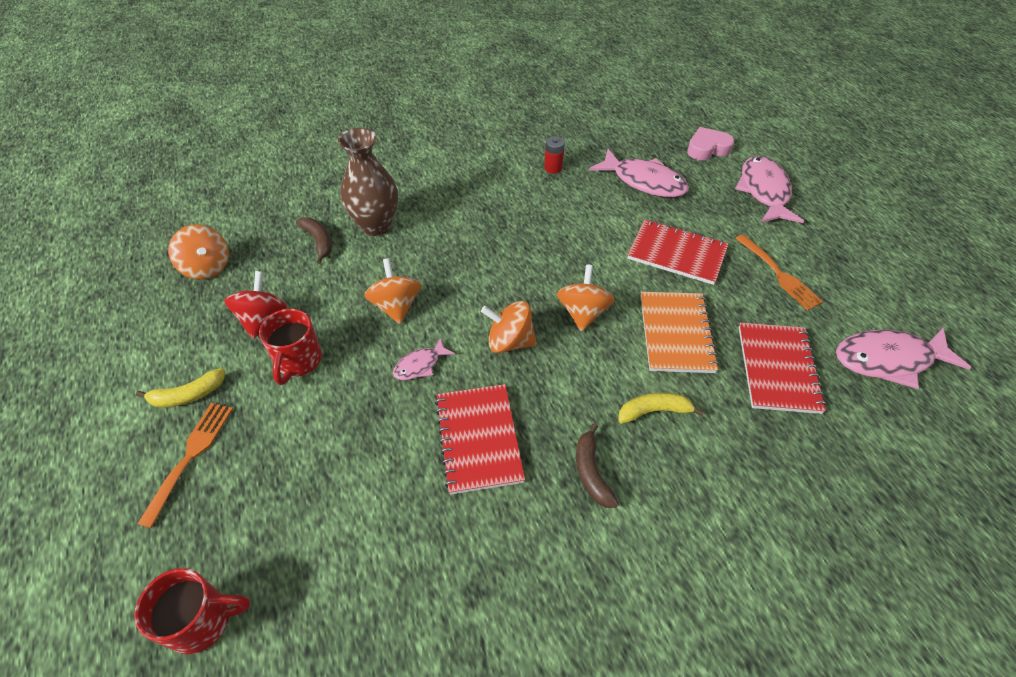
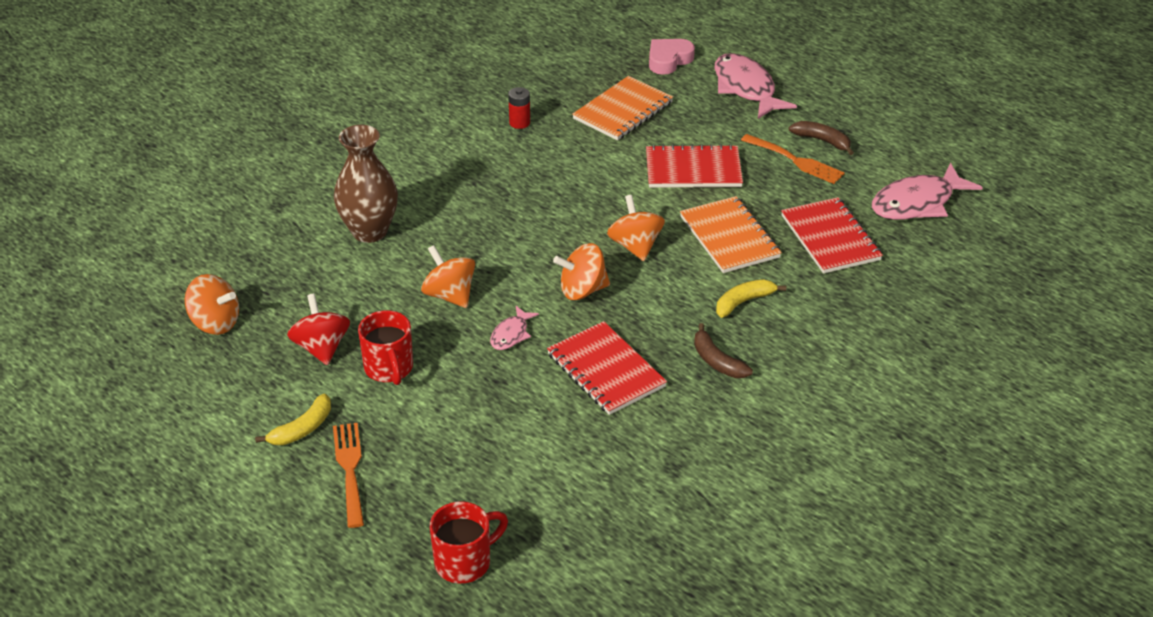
camera: 25 degrees left, 10 degrees down
brown banana [296,217,332,264] -> brown banana moved to [789,121,854,155]
pink fish [589,149,689,197] -> orange notebook [572,76,673,140]

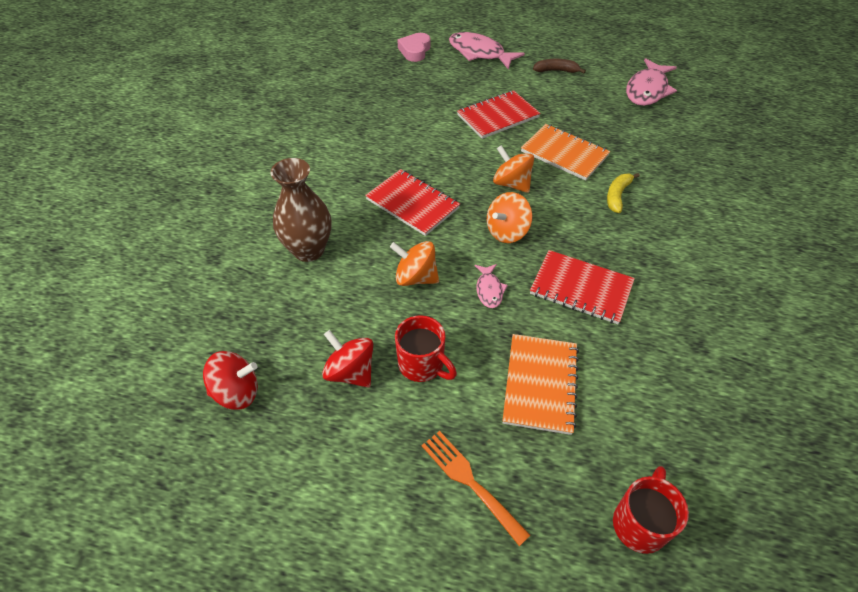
camera: 30 degrees left, 10 degrees up
orange spinning top [185,274,239,335] -> red spinning top [203,351,258,410]
yellow banana [255,394,331,445] -> none
red battery [508,87,530,129] -> none
orange notebook [572,76,673,140] -> orange notebook moved to [502,334,579,435]
brown banana [694,323,753,378] -> none
orange fork [741,134,845,184] -> none
red notebook [781,197,883,274] -> red notebook moved to [365,169,460,236]

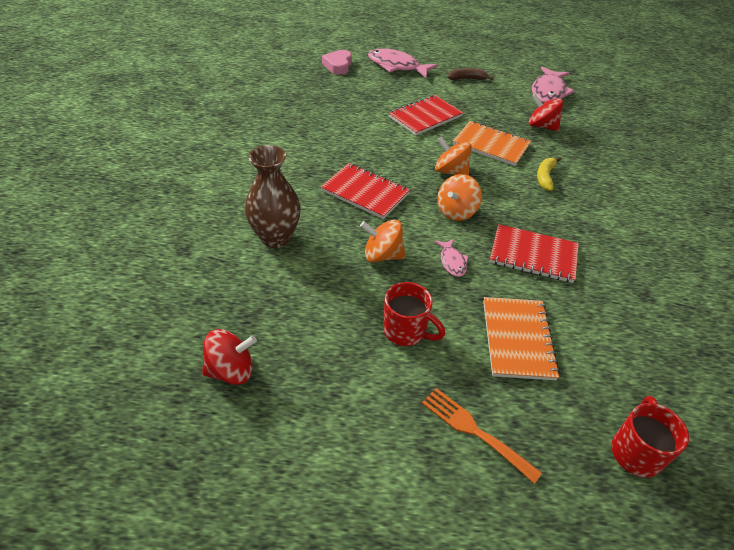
camera: 10 degrees left, 5 degrees down
red spinning top [322,330,373,387] -> red spinning top moved to [529,94,563,131]

